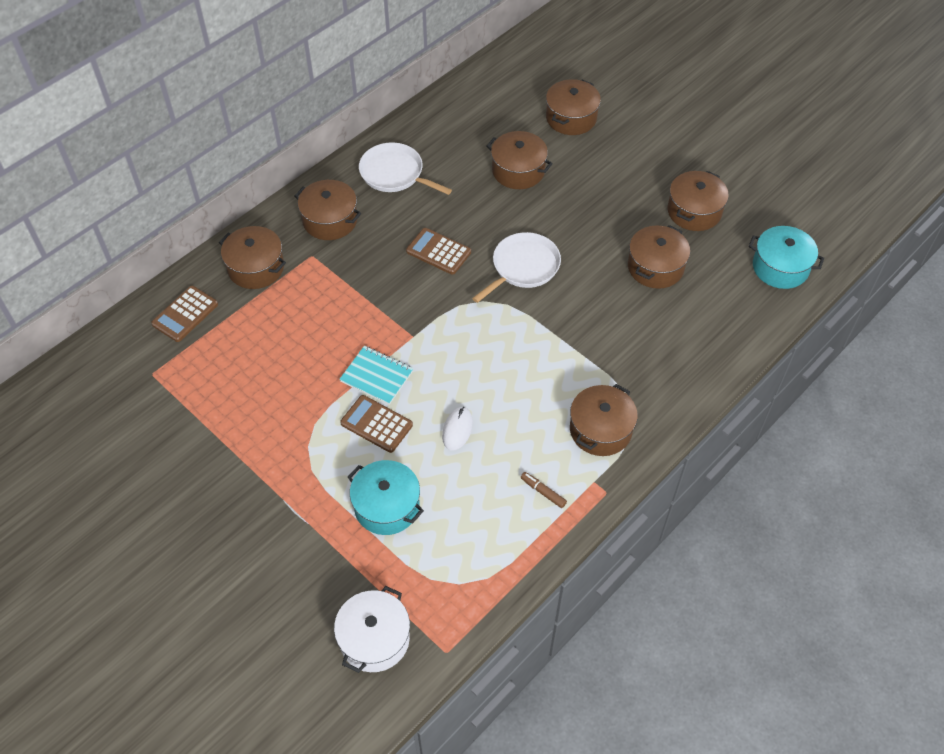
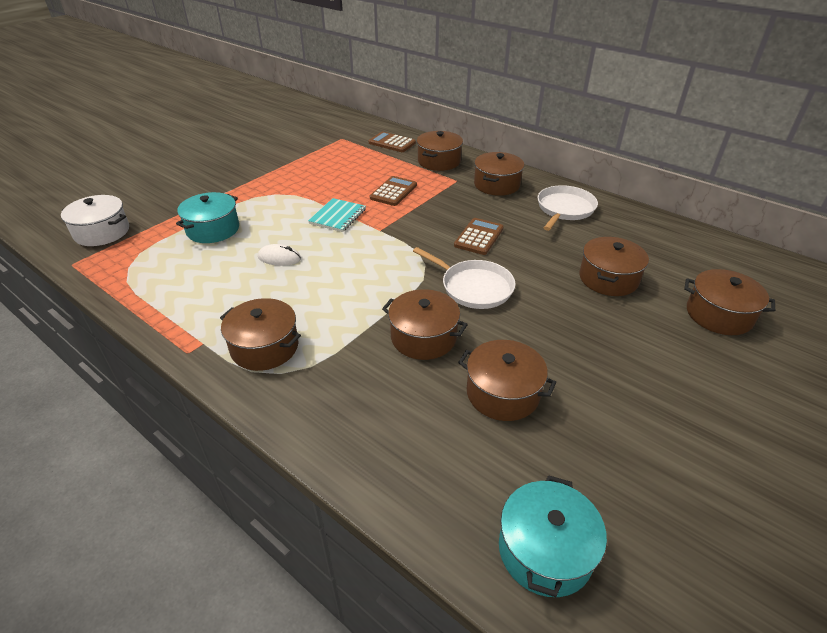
camera: 85 degrees right, 15 degrees down
brown calculator [340,395,413,453] -> brown calculator moved to [370,176,417,206]
brown marker [521,472,567,508] -> none
brown pot [667,171,729,231] -> brown pot moved to [382,289,468,360]

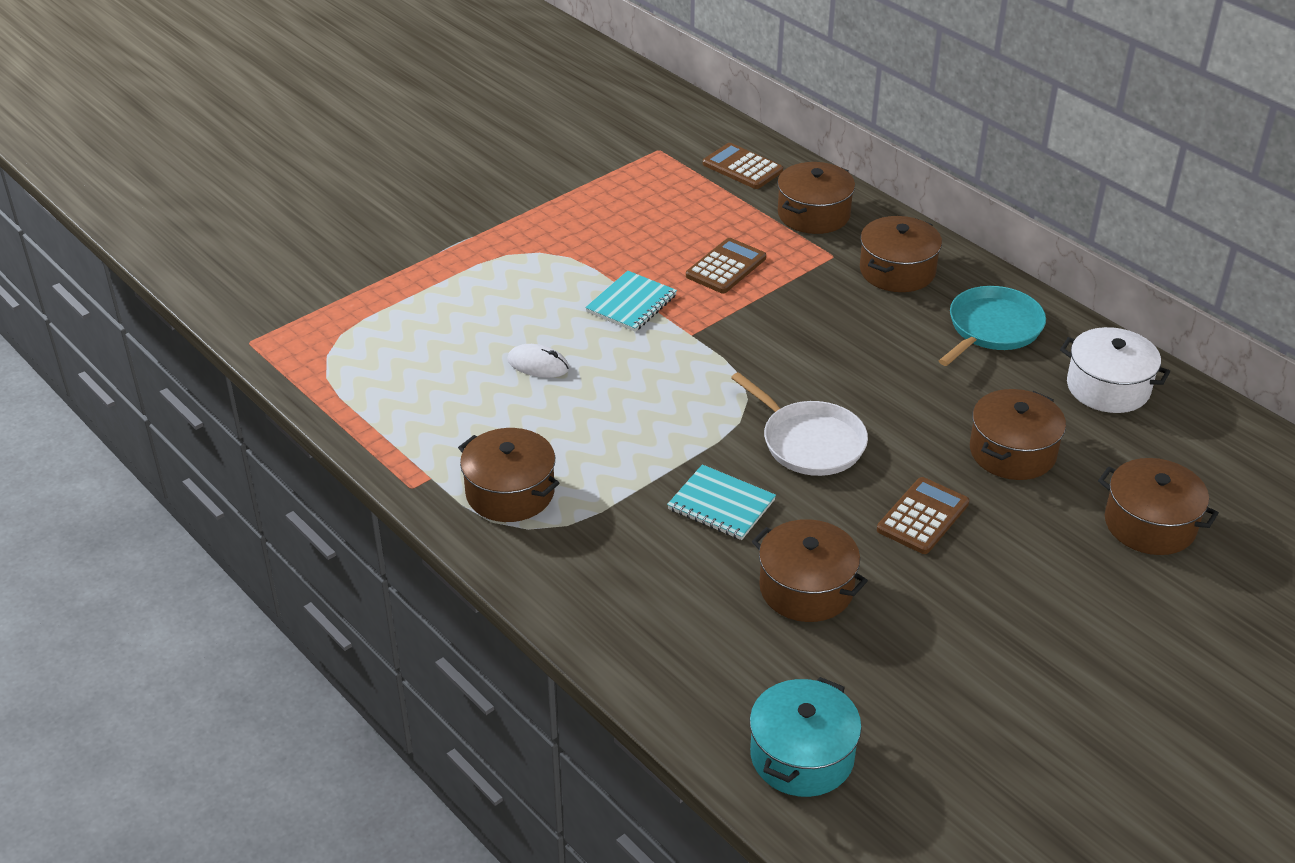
camera: 10 degrees right, 0 degrees up
white pot [61,195,129,246] -> white pot moved to [1060,327,1170,413]
turquoise pot [176,192,239,243] -> none
brown pot [382,289,468,360] -> turquoise notebook [667,464,776,540]
brown calculator [454,218,504,255] -> brown calculator moved to [877,477,969,554]
white pan [538,185,598,231] -> turquoise pan [939,286,1046,366]

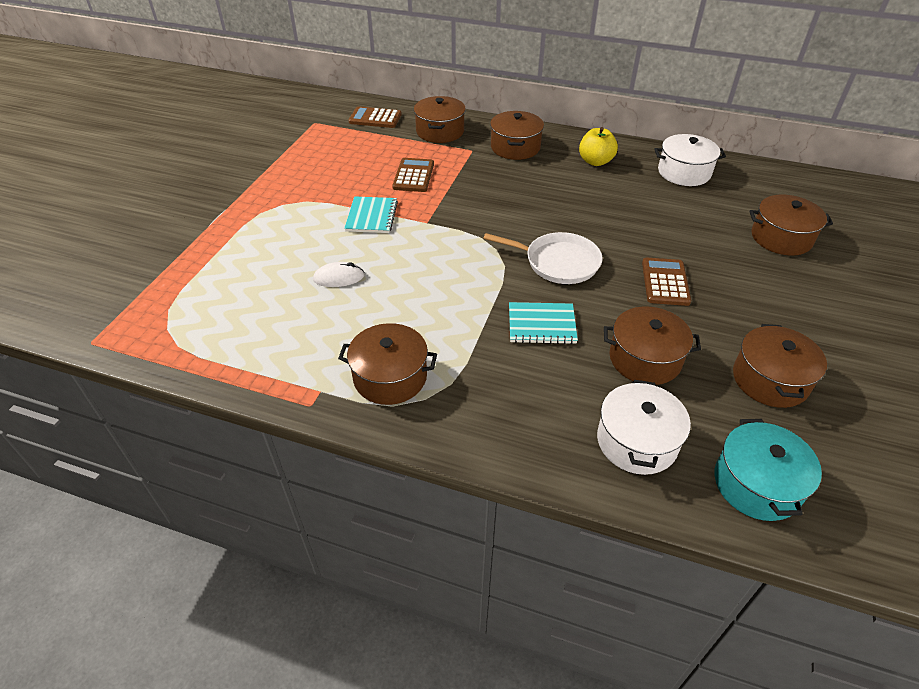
camera: 30 degrees left, 5 degrees up
turquoise pan [939,286,1046,366] -> yellow apple [579,127,618,166]
brown pot [970,389,1066,480] -> brown pot moved to [733,324,827,408]
none -> white pot [597,380,691,475]

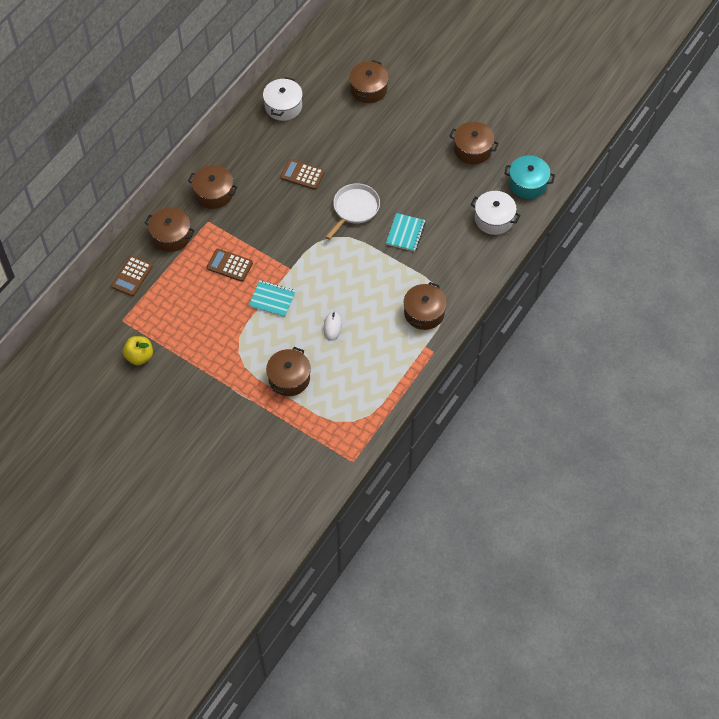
camera: 75 degrees left, 15 degrees up
yellow apple [579,127,618,166] -> yellow apple moved to [123,336,153,365]
brown pot [604,307,701,385] -> brown pot moved to [266,347,311,396]
brown calculator [642,258,691,306] -> brown calculator moved to [280,159,325,190]

